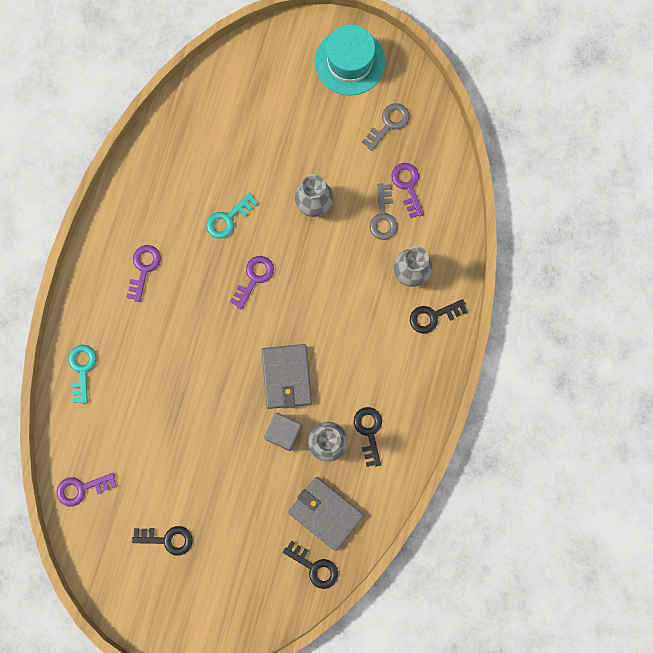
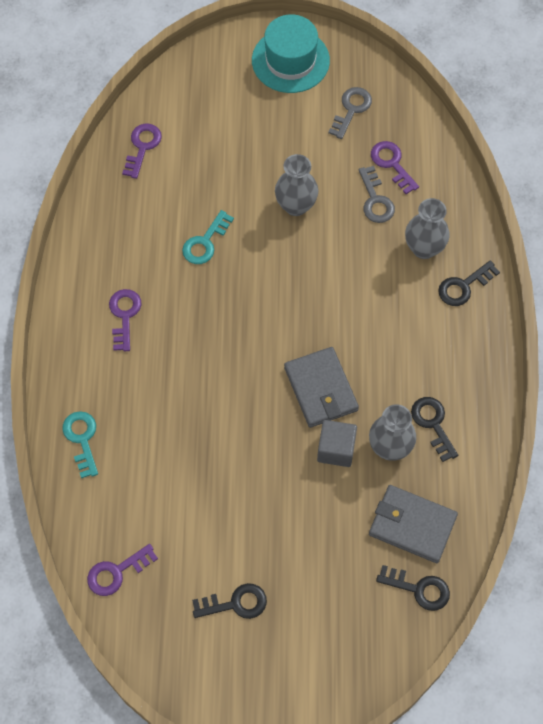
camera: 15 degrees left, 15 degrees down
purple key [230,256,274,309] -> purple key moved to [122,124,162,179]

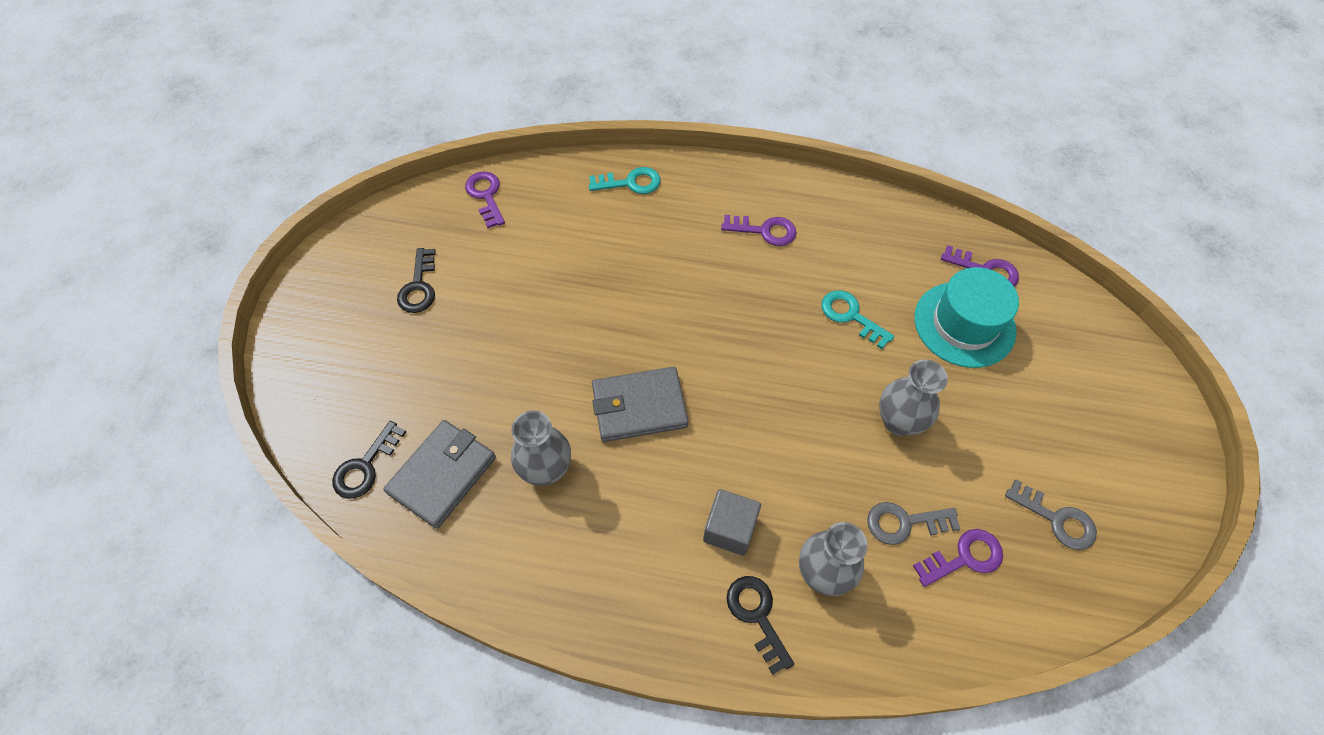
camera: 100 degrees right, 5 degrees down
turquoise hat [252,14,330,93] -> turquoise hat moved to [914,267,1019,368]
grey cube [317,420,357,467] -> grey cube moved to [703,489,761,556]
black key [411,397,458,462] -> none

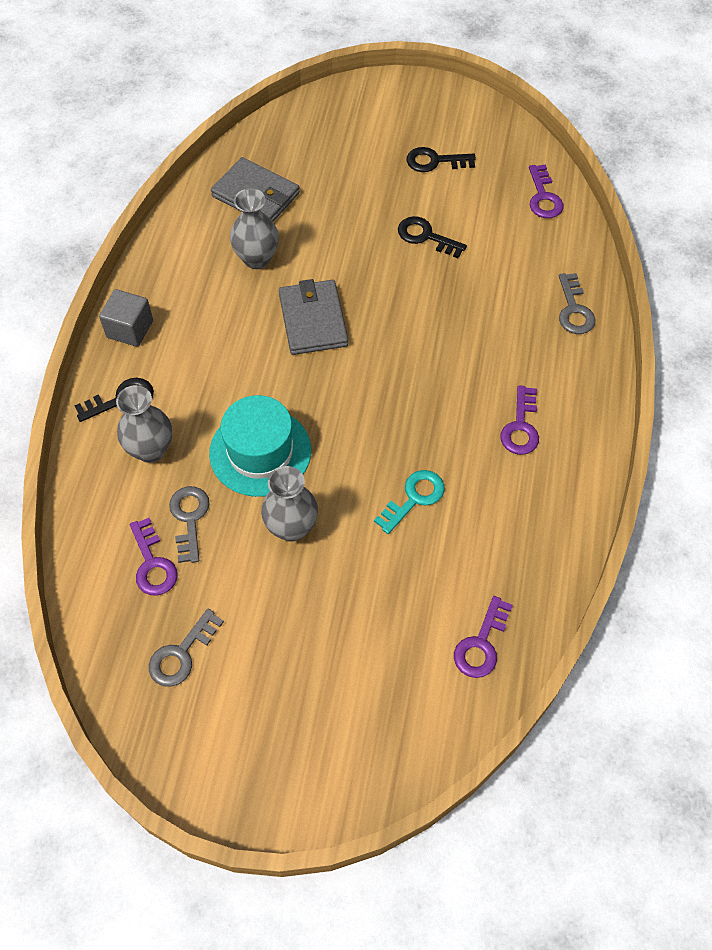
camera: 90 degrees right, 0 degrees up
black key [332,421,406,499] -> black key moved to [398,216,467,258]
purple key [465,171,505,228] -> purple key turned 105 degrees clockwise [529,164,564,218]
turquoise key [589,167,661,194] -> grey key [559,273,596,334]
grey cube [703,489,761,556] -> grey cube moved to [99,289,153,347]
turquoise hat [914,267,1019,368] -> turquoise hat moved to [209,395,311,497]

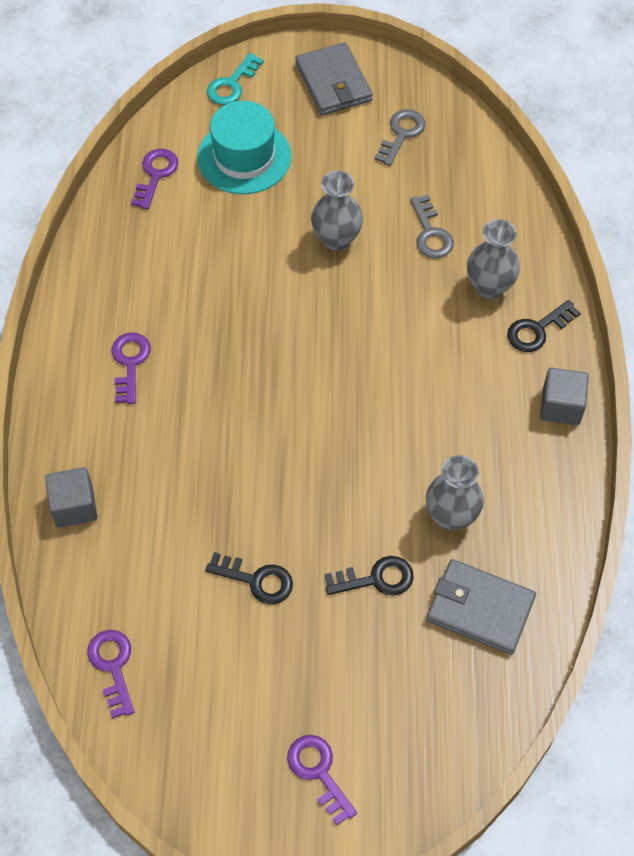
camera: 170 degrees right, 0 degrees up
purple key [130,518,178,596] -> purple key moved to [287,735,357,825]
turquoise hat [209,395,311,497] -> turquoise hat moved to [197,101,291,194]
grey wallet [279,279,348,355] -> grey wallet moved to [295,42,373,115]
turquoise key [374,470,445,534] -> turquoise key moved to [207,53,264,105]
black key [406,147,476,172] -> black key moved to [325,556,414,595]
grey key [559,273,596,334] -> grey cube [45,467,97,528]

